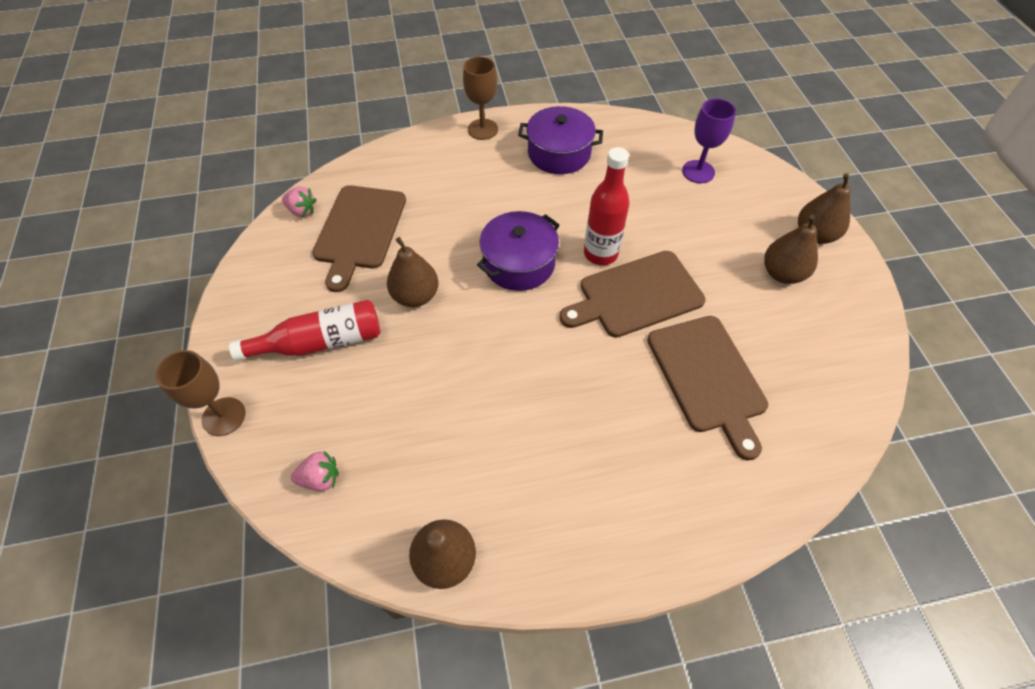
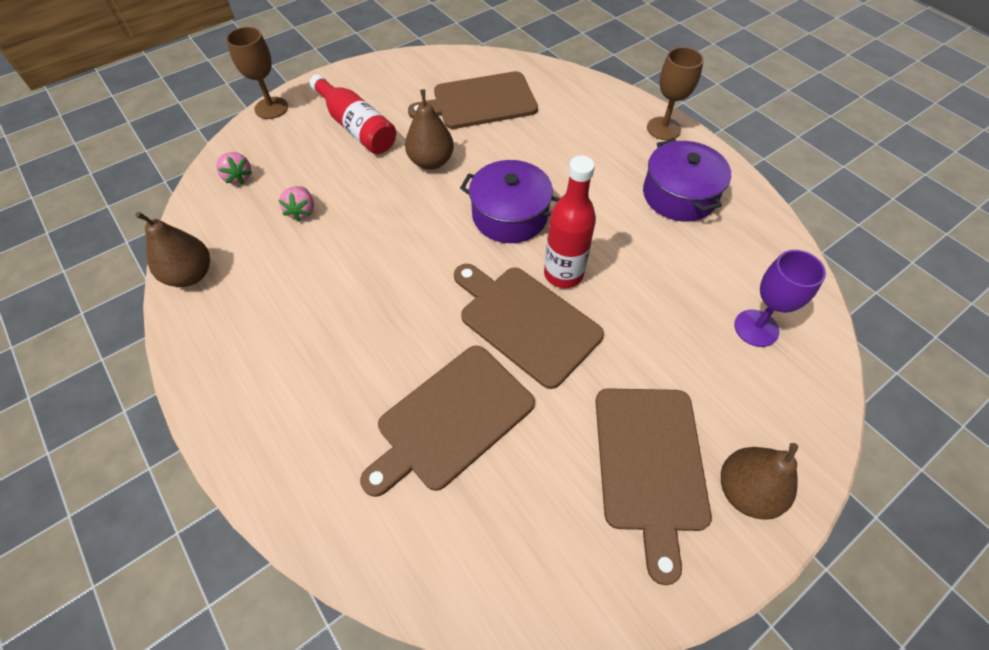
camera: 65 degrees right, 0 degrees up
pink strawberry [282,186,317,217] -> pink strawberry moved to [278,186,314,221]
brown pear [764,215,818,284] -> brown cutting board [596,388,712,585]

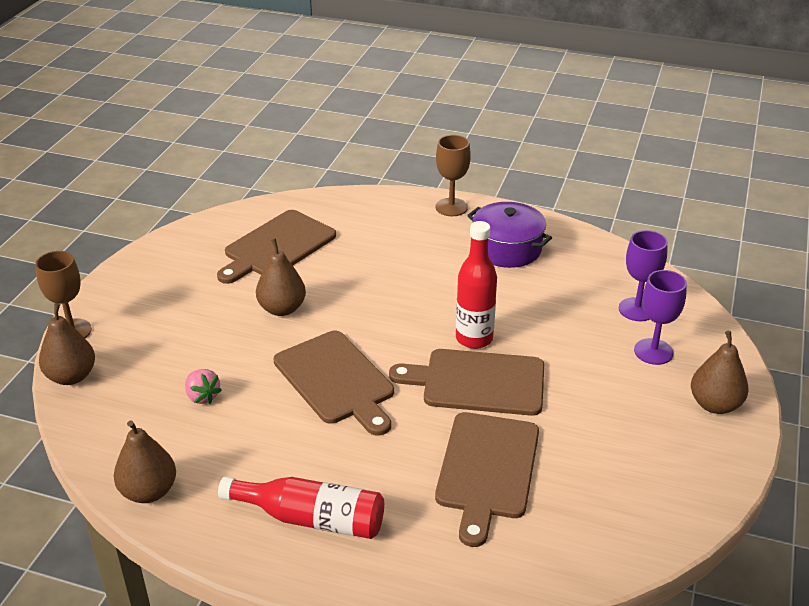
camera: 35 degrees left, 20 degrees down
pink strawberry [216,152,252,185] -> none
red bottle [310,74,396,154] -> red bottle moved to [218,477,384,539]
purple pot [460,160,560,243] -> none
brown cutting board [596,388,712,585] -> brown cutting board moved to [274,331,394,435]
none -> brown pear [39,303,95,385]
none -> purple goblet [634,270,687,365]

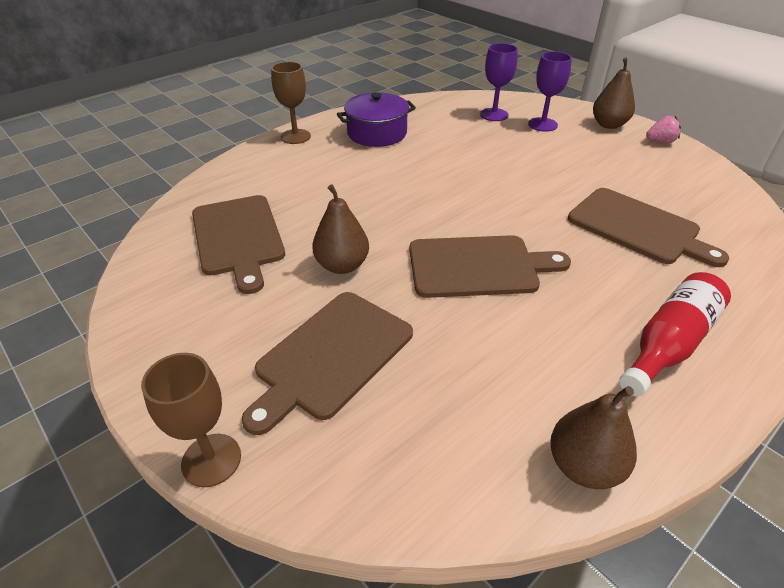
camera: 60 degrees left, 5 degrees up
brown pear [39,303,95,385] -> none
pink strawberry [185,369,222,404] -> pink strawberry moved to [646,116,681,143]
brown cutting board [389,349,544,416] -> brown cutting board moved to [242,292,413,435]
red bottle [456,221,497,349] -> none

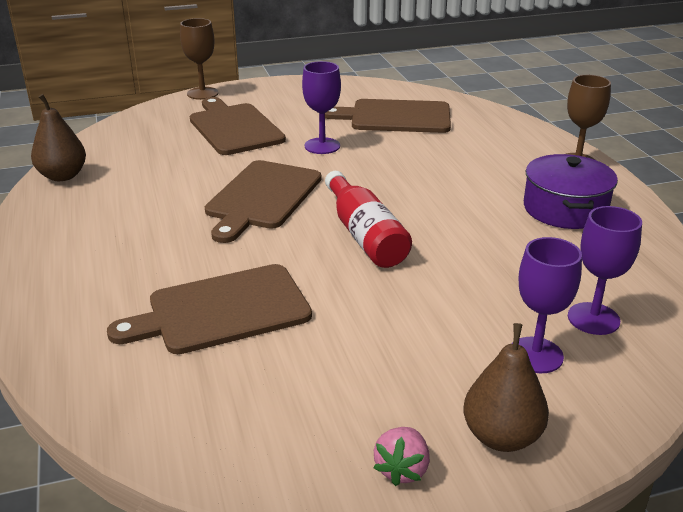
camera: 115 degrees right, 10 degrees down
brown pear [312,184,369,274] -> purple goblet [302,61,341,154]
red bottle [619,272,731,397] -> red bottle moved to [325,171,412,268]

